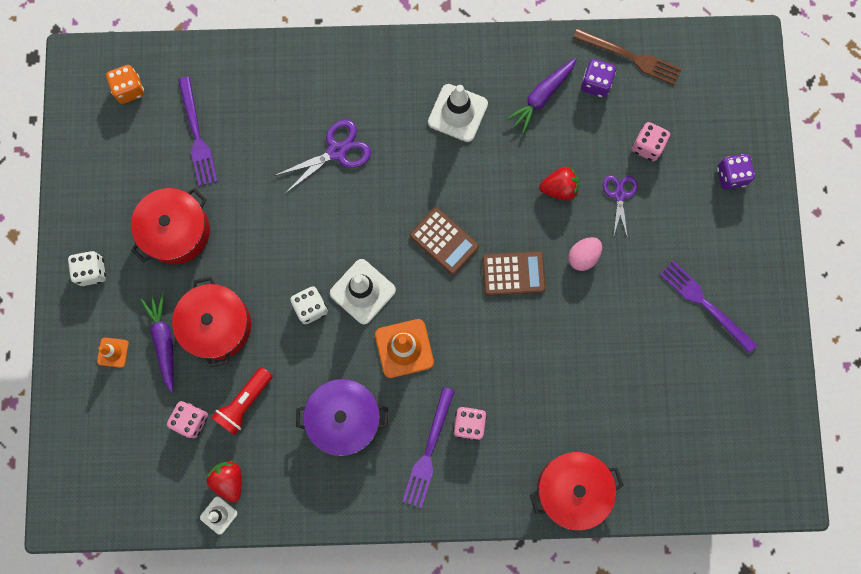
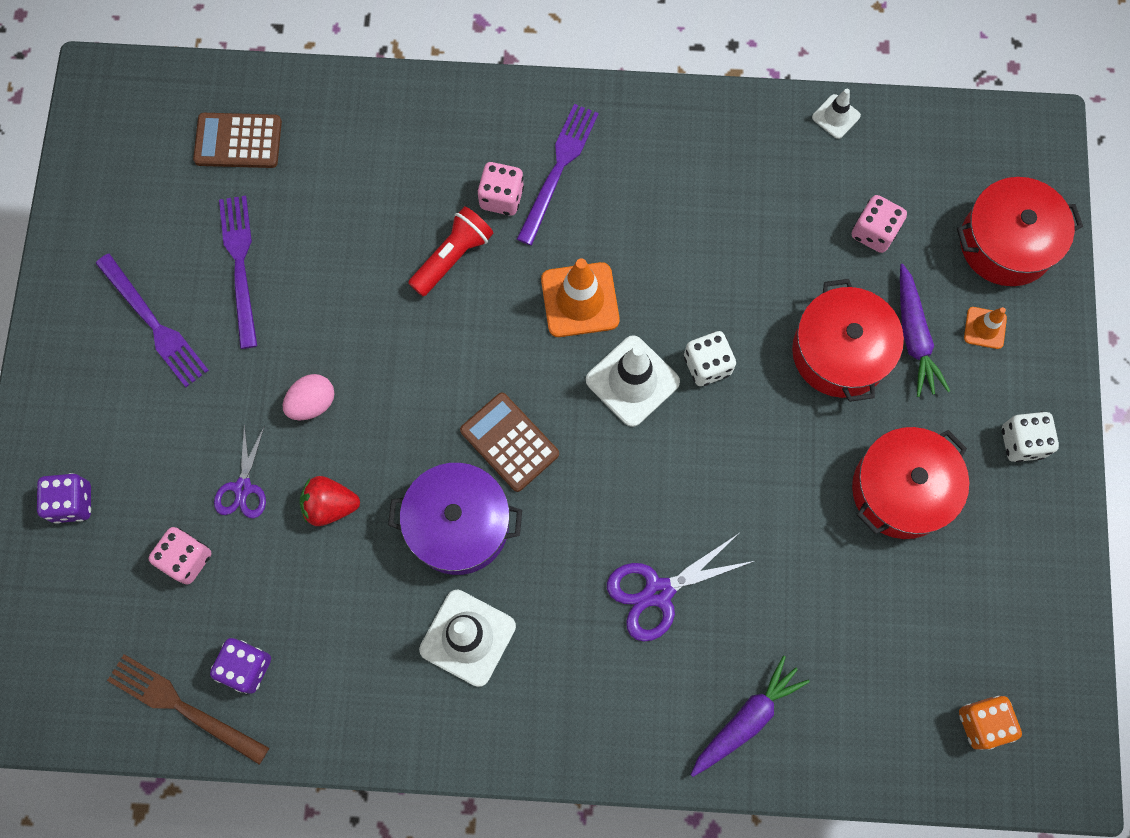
camera: 175 degrees left, 5 degrees down
purple fork [178,77,218,186] -> purple fork moved to [219,196,257,349]
red strawberry [207,461,242,502] -> none
red flashlight [211,367,273,436] -> red flashlight moved to [408,206,494,296]
purple pot [296,379,388,456] -> purple pot moved to [388,463,522,575]
brown calculator [482,251,546,296] -> brown calculator moved to [193,113,282,168]
purple carrot [506,58,576,133] -> purple carrot moved to [691,656,810,777]
red pot [530,452,624,531] -> red pot moved to [957,177,1083,286]

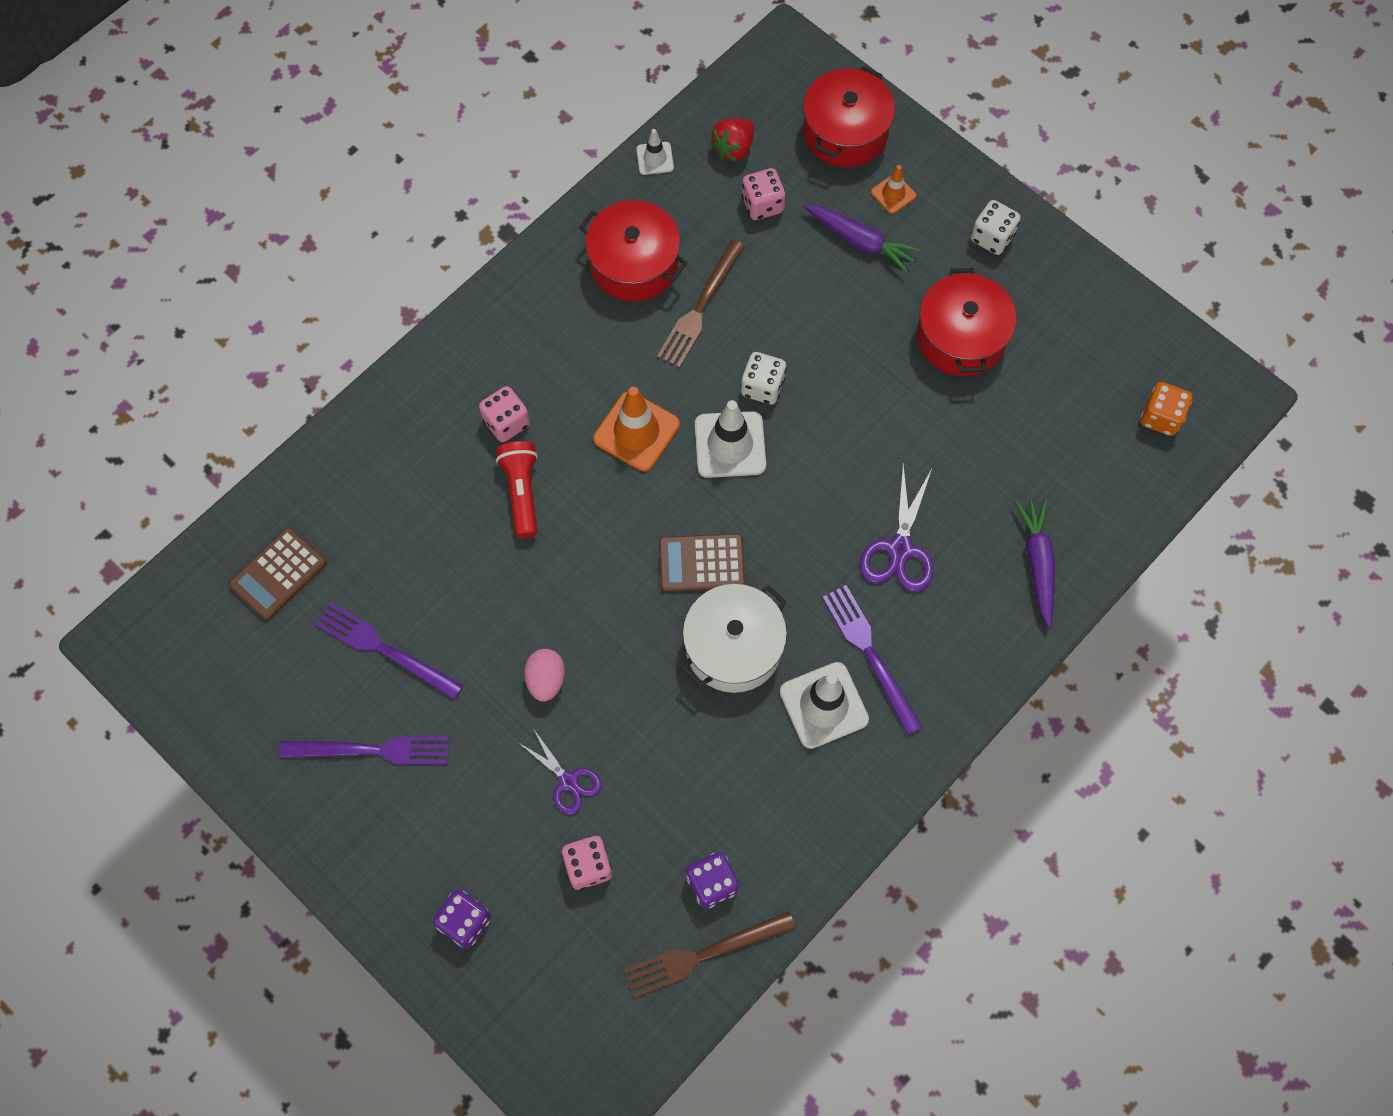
camera: 50 degrees left, 5 degrees down
red strawberry [300,476,360,526] -> red strawberry moved to [710,118,754,162]
purple pot [388,463,522,575] -> white pot [682,584,787,693]
purple fork [517,104,599,245] -> purple fork moved to [822,585,923,735]
red pot [792,279,904,402] -> red pot moved to [579,200,687,302]
none -> brown fork [657,239,745,368]

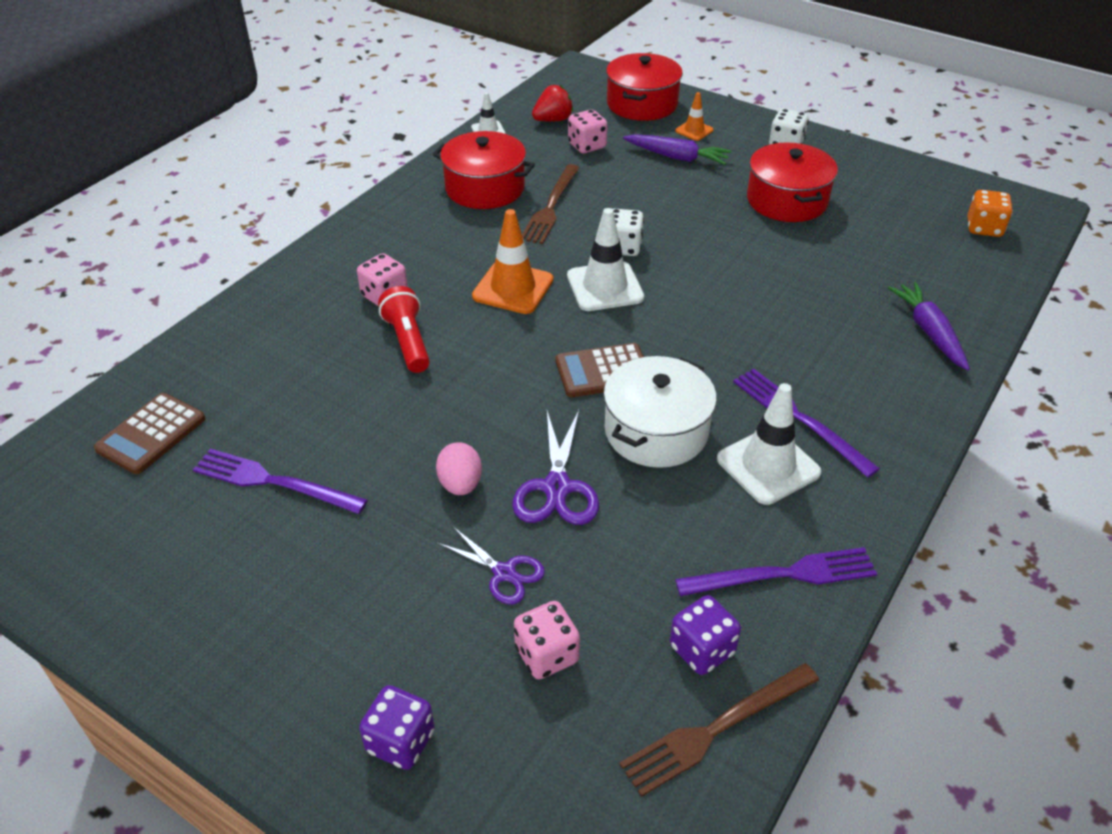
camera: 10 degrees left, 25 degrees down
purple fork [279,736,450,765] -> purple fork moved to [675,547,877,596]
red strawberry [710,118,754,162] -> red strawberry turned 150 degrees counterclockwise [532,85,573,121]
purple scissors [860,464,934,592] -> purple scissors moved to [512,410,599,525]

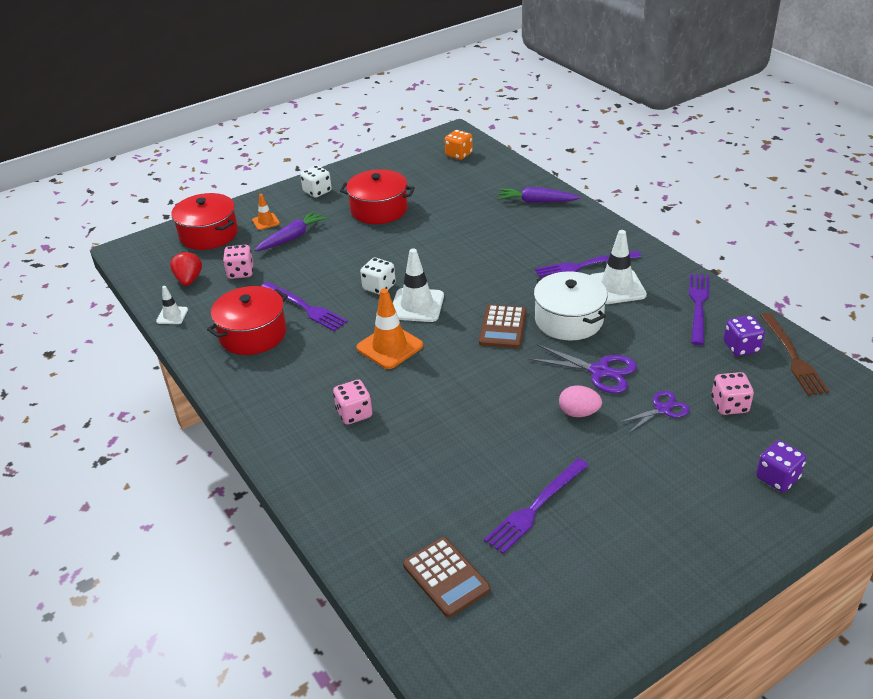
camera: 65 degrees left, 5 degrees down
red flashlight [378,286,430,373] -> none
brown fork [522,164,580,244] -> purple fork [261,282,348,331]

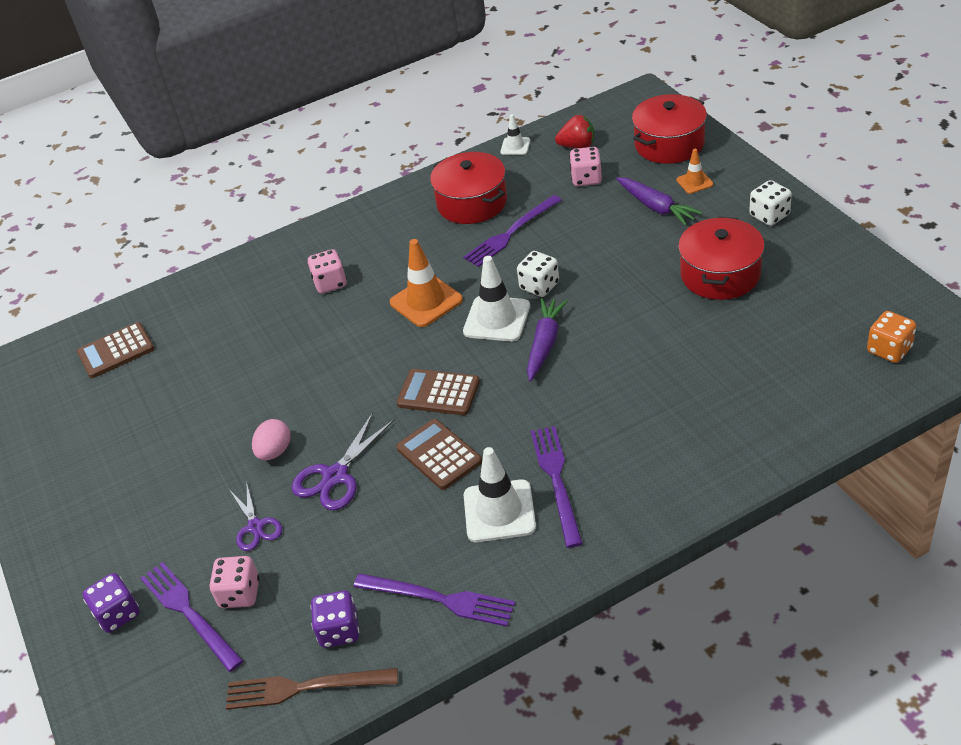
camera: 100 degrees right, 5 degrees up
purple fork [484,458,589,554] -> purple fork moved to [141,562,243,672]
purple carrot [498,187,581,203] -> purple carrot moved to [527,298,568,381]
white pot [534,271,608,340] -> brown calculator [396,419,482,490]

